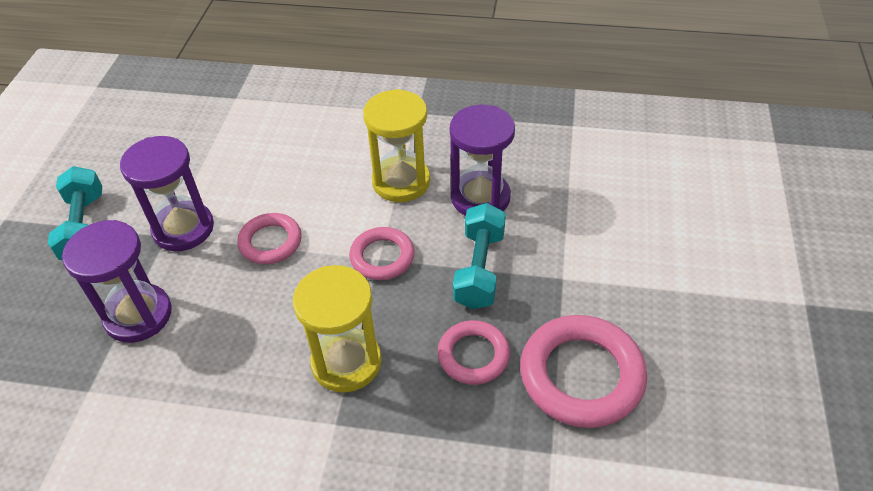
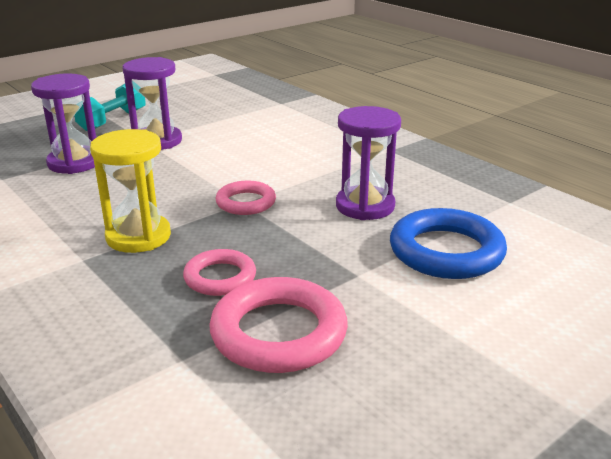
camera: 40 degrees right, 20 degrees down
pink ring [237,213,302,264] -> none
yellow hourglass [363,89,430,202] -> none
turquoise dumbbell [453,203,506,309] -> none
none -> blue ring [390,208,507,279]

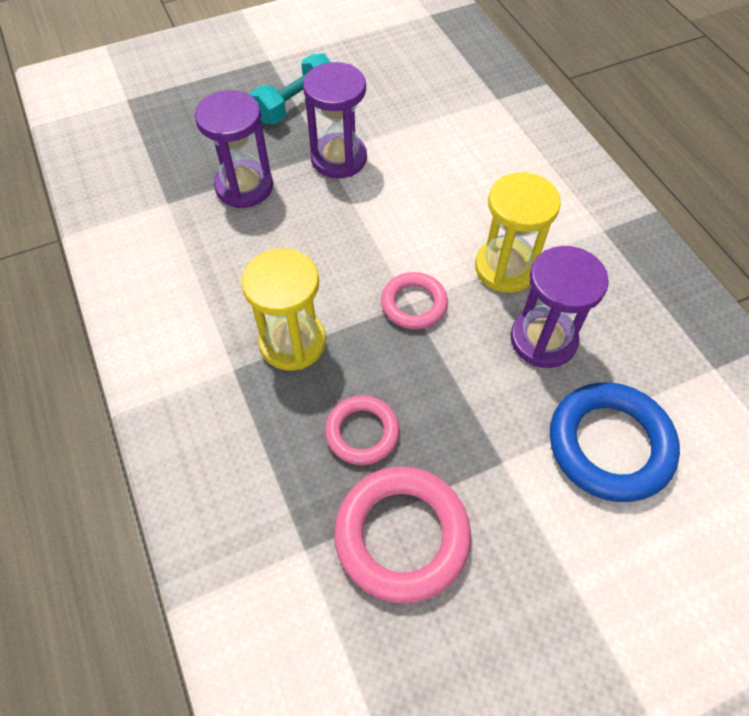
camera: 15 degrees right, 30 degrees up
none -> yellow hourglass [475,172,561,293]

